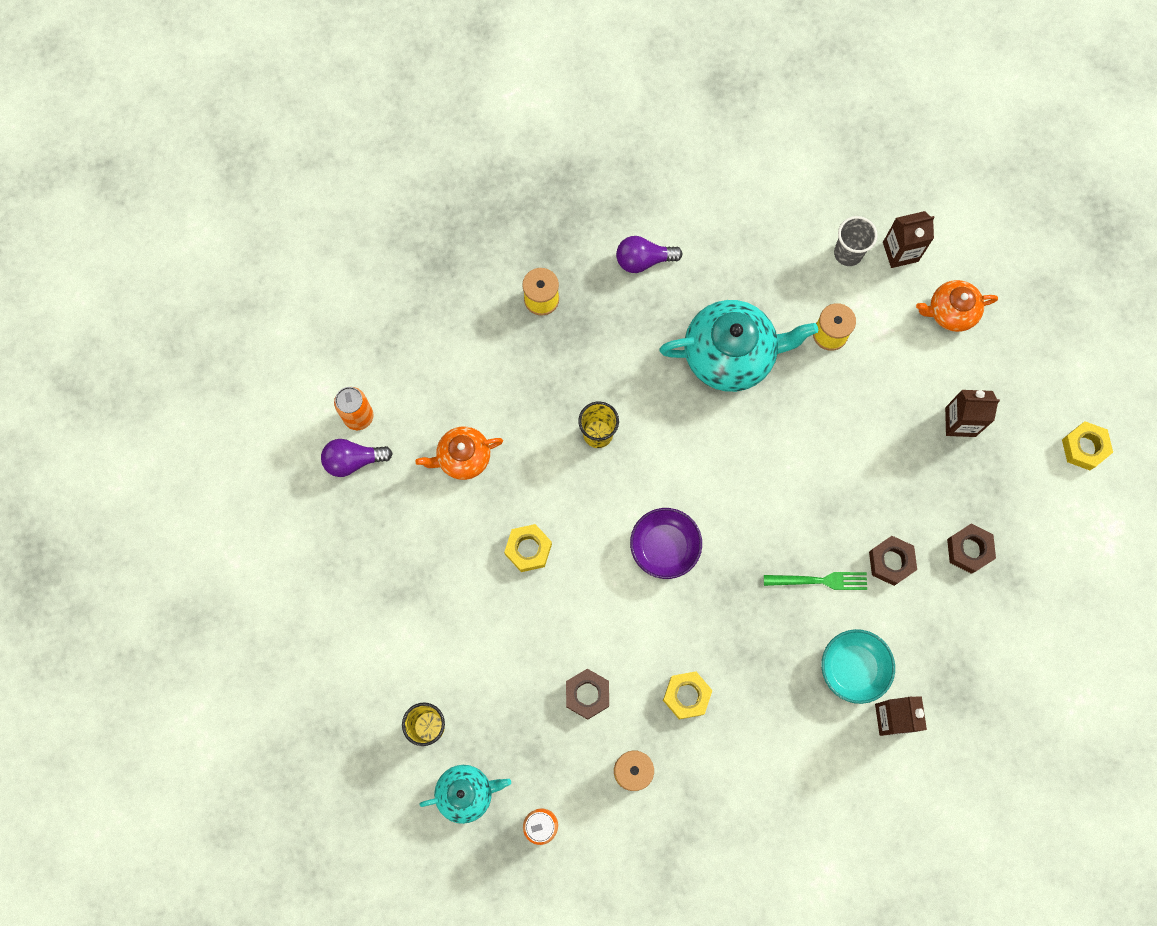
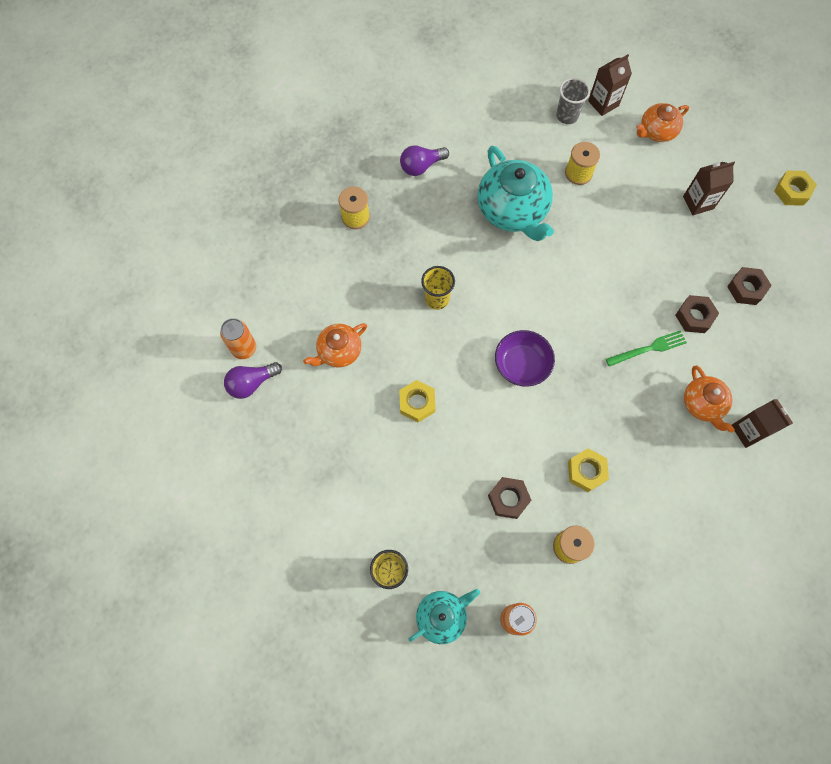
camera: 20 degrees left, 5 degrees down
turquoise teapot [659,300,818,392] -> turquoise teapot turned 90 degrees clockwise [477,146,554,241]
turquoise bowl [822,629,895,704] -> orange teapot [684,365,735,433]

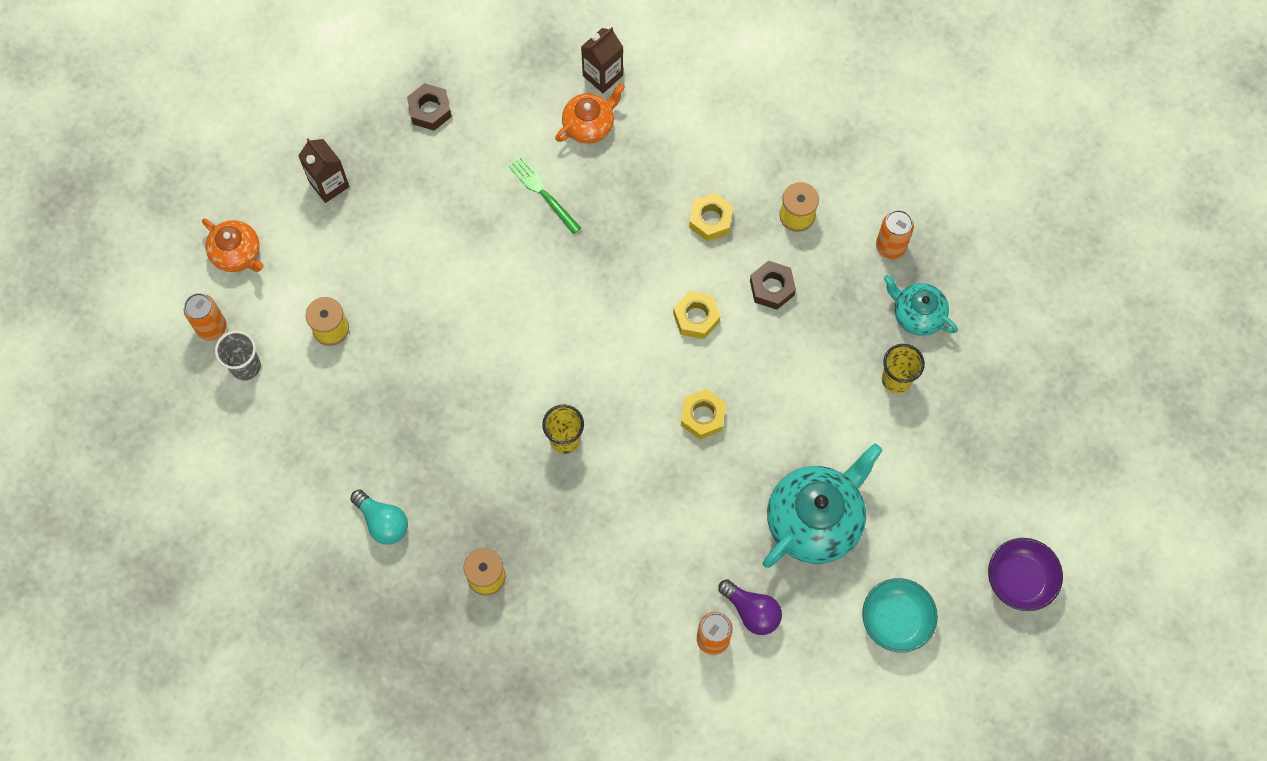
camera: 110 degrees left, 0 degrees up
orange teapot [303,323,367,368] -> none
purple light bulb [400,145,449,176] -> turquoise light bulb [350,490,408,545]
turquoise teapot [477,146,554,241] -> turquoise teapot moved to [763,443,882,568]
purple bowl [495,330,555,387] -> purple bowl moved to [988,538,1063,611]
brown carton [588,54,632,116] -> orange can [184,293,227,341]
brown nut [675,295,719,333] -> none
yellow nut [774,171,817,206] -> yellow nut moved to [673,291,720,339]
none -> turquoise bowl [862,578,938,653]

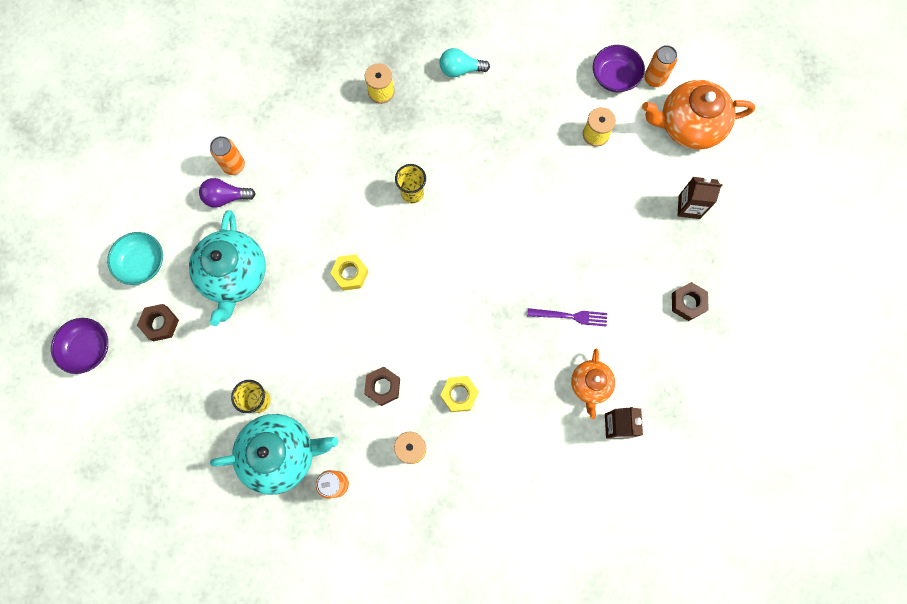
camera: 135 degrees right, 5 degrees up
orange teapot [202,218,264,272] -> orange teapot [642,80,755,150], size x1.75
grey cup [215,331,261,380] -> purple bowl [593,45,645,92]
green fork [509,157,581,234] -> purple fork [527,308,607,326]
yellow nut [673,291,720,339] -> none
turquoise teapot [884,275,958,336] -> turquoise teapot [210,414,338,495], size x1.75
none -> brown nut [137,304,179,342]

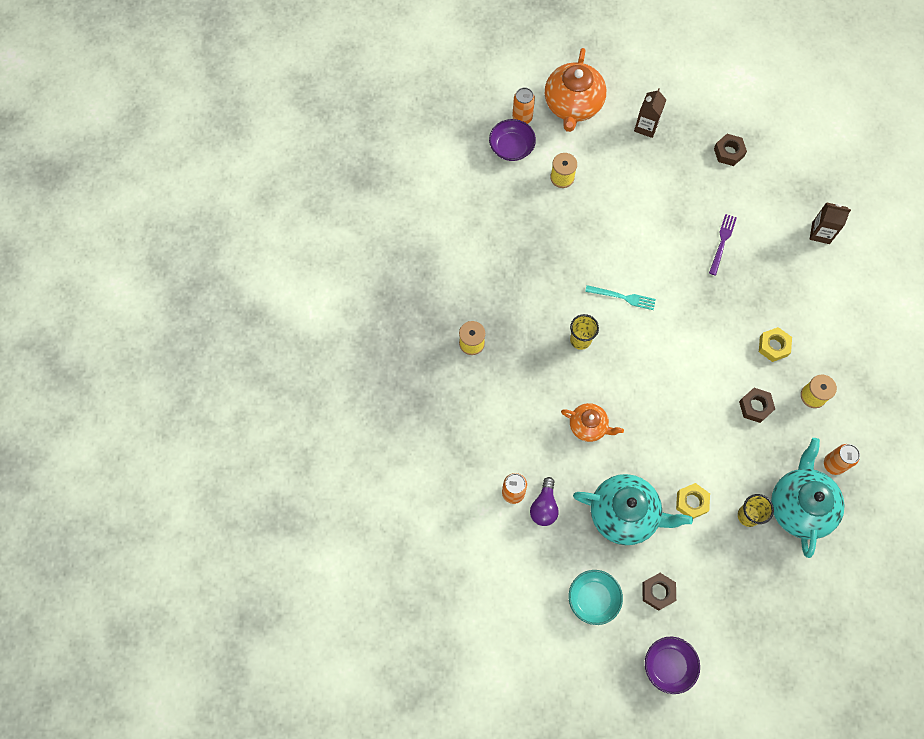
camera: 75 degrees left, 5 degrees down
yellow nut [330,254,368,291] -> yellow nut moved to [676,483,710,519]
turquoise light bulb [440,48,490,77] -> none
orange teapot [571,349,615,419] -> orange teapot moved to [561,403,624,442]
none -> turquoise fork [585,285,656,310]

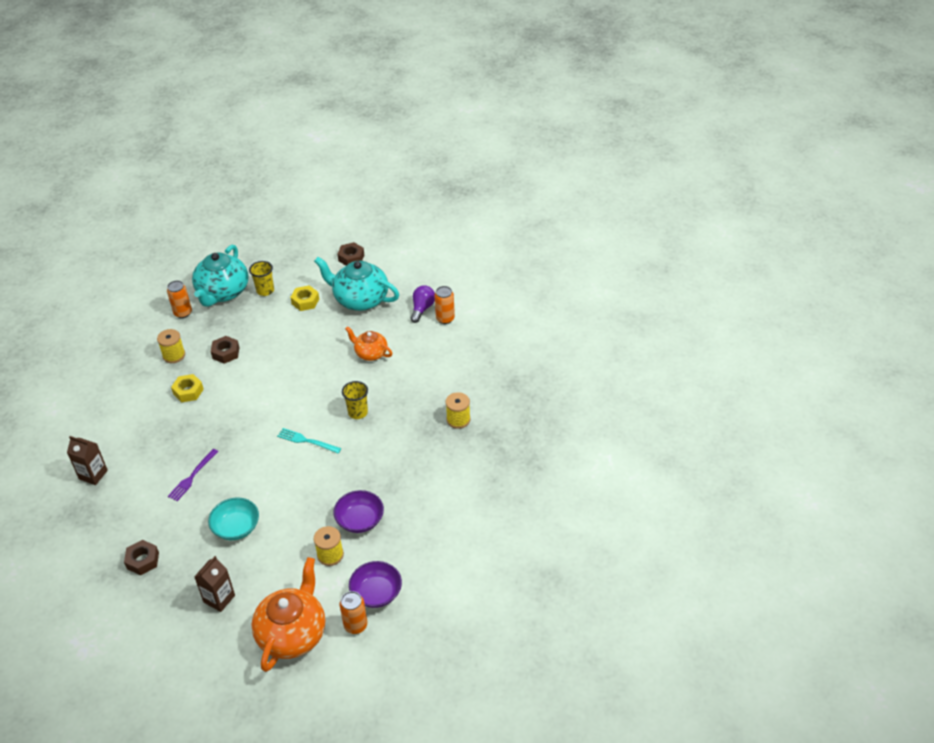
camera: 170 degrees left, 25 degrees down
turquoise bowl [569,570,623,625] -> turquoise bowl moved to [208,498,259,540]
purple bowl [645,637,700,694] -> purple bowl moved to [334,490,384,533]

